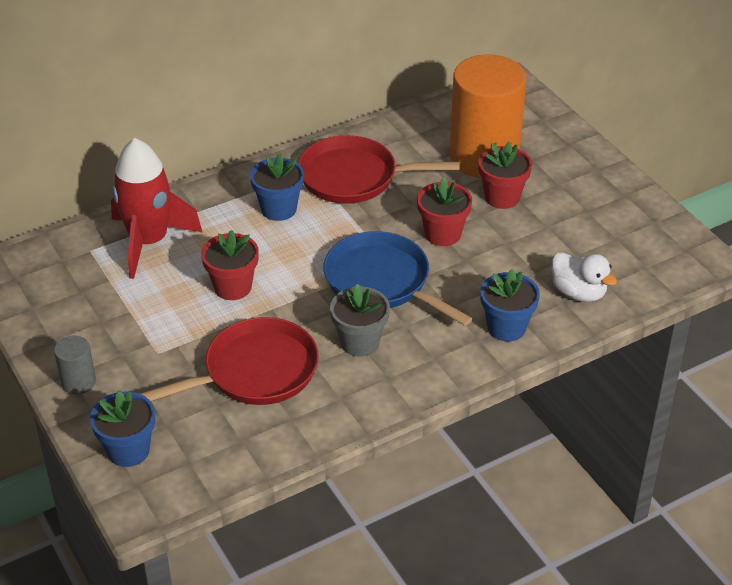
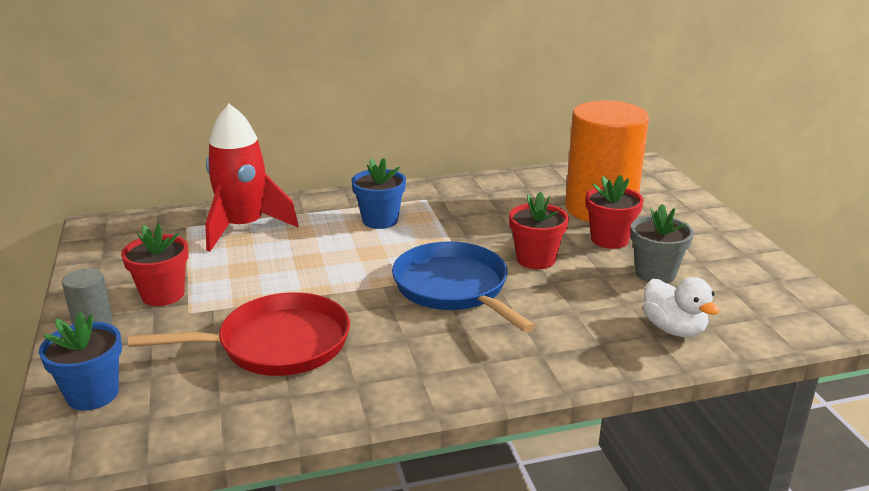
camera: 15 degrees right, 15 degrees down
red flower pot [201,230,259,300] -> red flower pot moved to [121,224,188,306]
red pan [298,135,460,204] -> none
grey flower pot [330,284,390,356] -> grey flower pot moved to [631,204,694,283]
blue flower pot [480,269,540,341] -> none

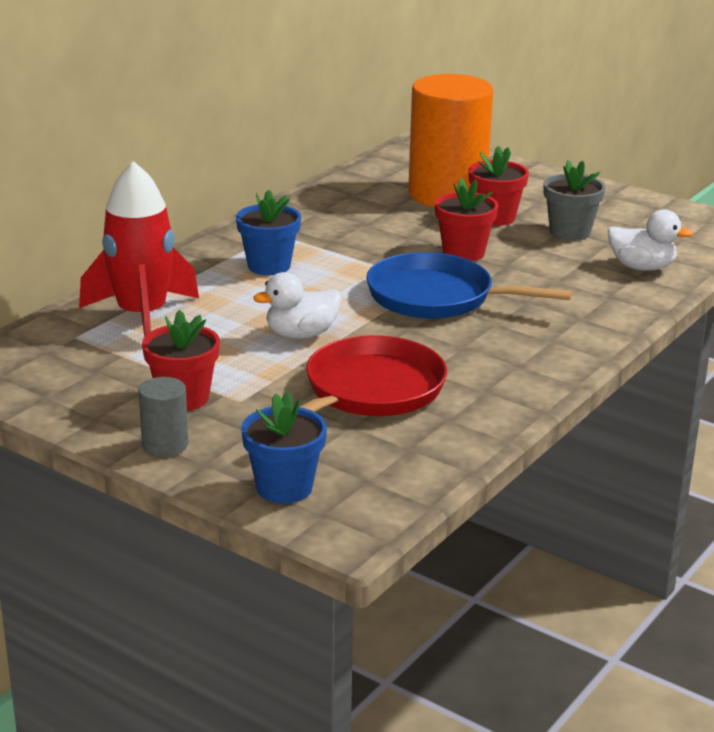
camera: 40 degrees left, 0 degrees up
none -> white duck [253,272,341,339]

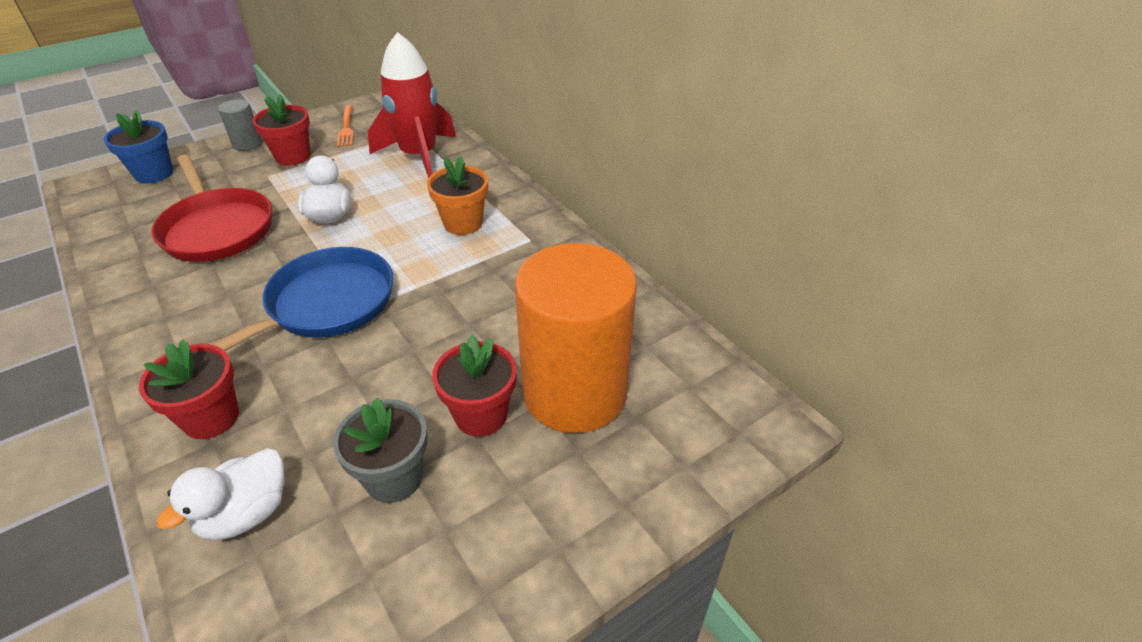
camera: 110 degrees right, 15 degrees up
blue flower pot [236,189,301,275] -> orange flower pot [427,156,488,235]
red flower pot [435,178,498,261] -> red flower pot moved to [139,340,239,439]
none -> orange fork [337,105,354,147]

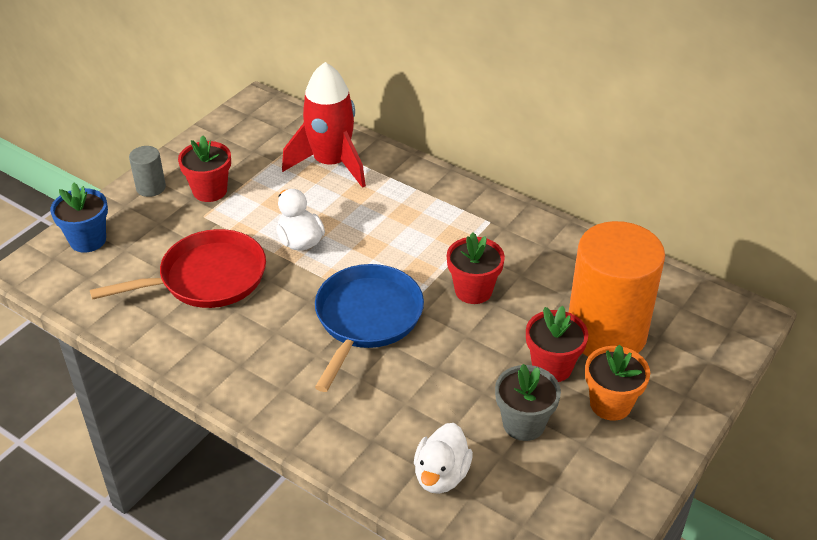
camera: 20 degrees left, 0 degrees up
red flower pot [139,340,239,439] -> red flower pot moved to [447,232,505,304]
red pan [151,155,272,262] -> red pan turned 60 degrees counterclockwise [90,229,266,308]
orange fork [337,105,354,147] -> none
orange flower pot [427,156,488,235] -> orange flower pot moved to [585,345,650,421]

